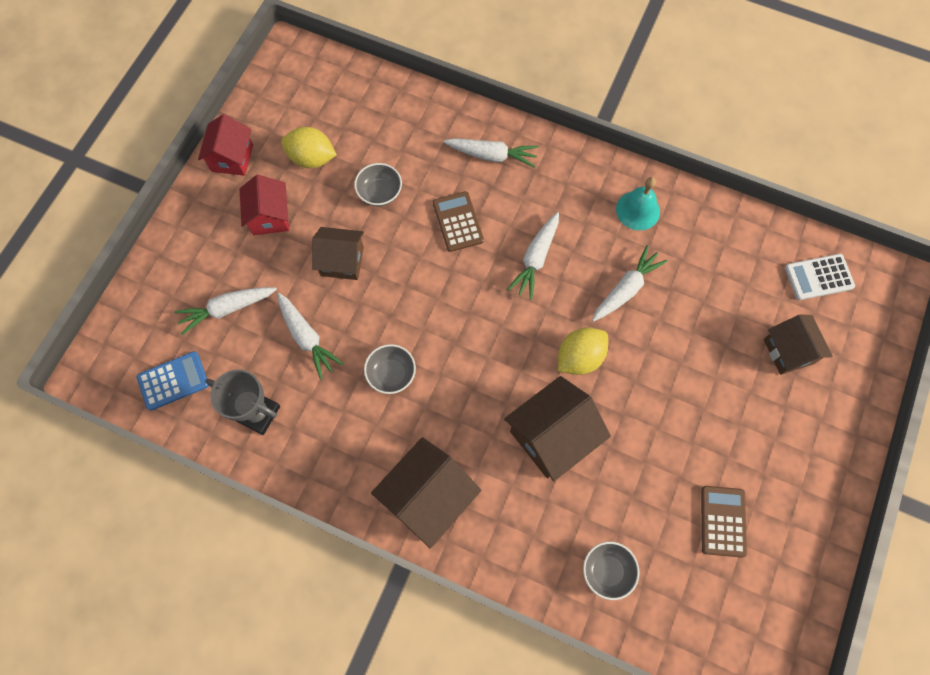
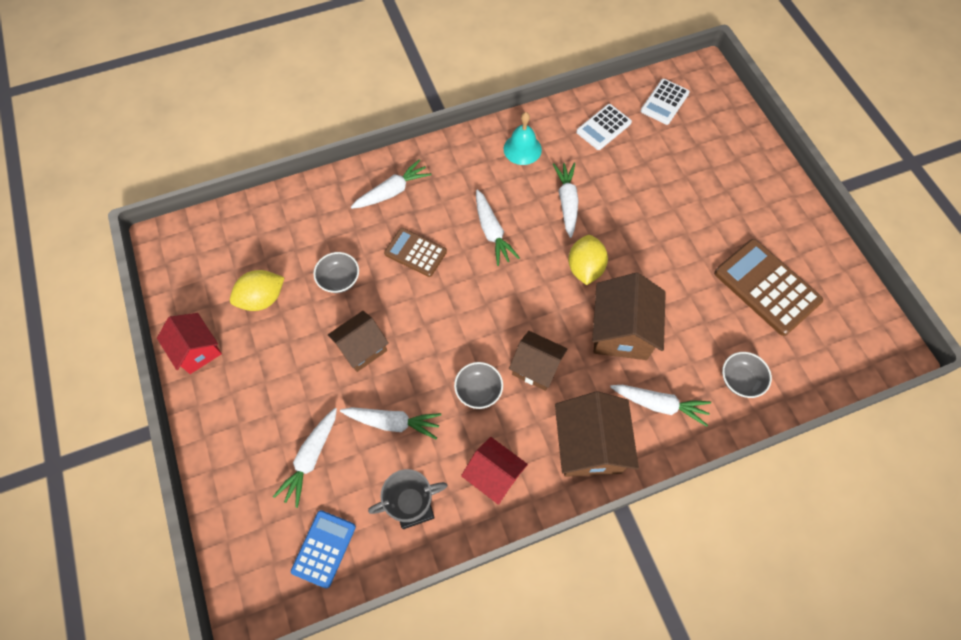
camera: 45 degrees left, 5 degrees down
red house [240,175,289,235] -> red house moved to [461,437,528,505]
brown calculator [701,486,747,558] -> brown calculator [714,239,823,336], size x1.67
brown house [764,314,833,375] -> brown house moved to [509,331,568,391]
none -> white calculator [576,104,632,150]
none -> white carrot [610,385,711,427]

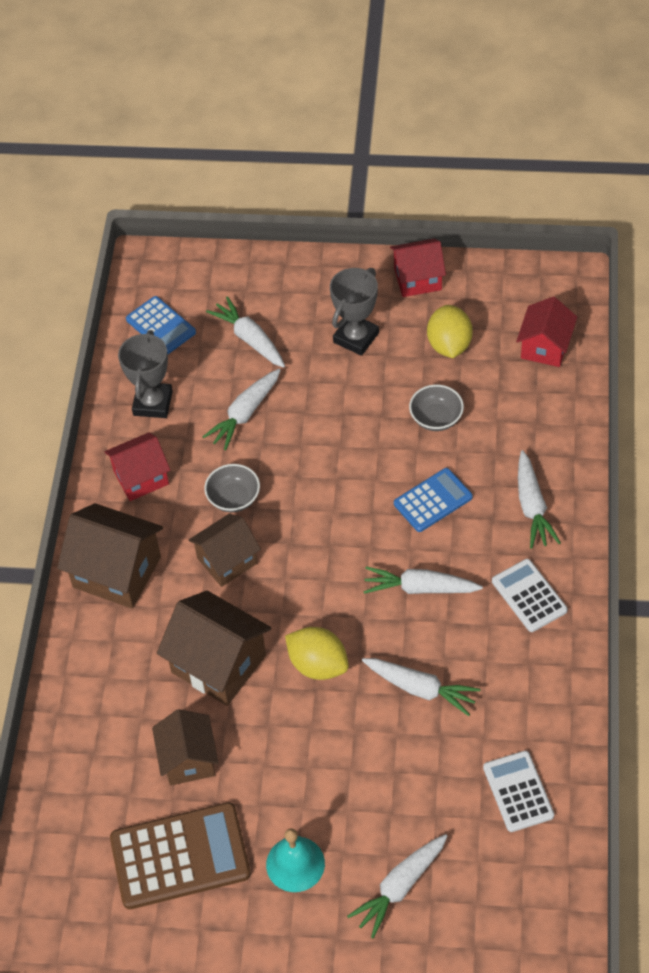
camera: 120 degrees right, 10 degrees down
brown house [328,311,389,372] -> brown house moved to [152,709,219,786]
brown calculator [384,228,447,277] -> blue calculator [394,468,473,532]
turquoise bell [504,112,542,165] -> turquoise bell moved to [266,828,325,892]
white carrot [610,385,711,427] -> white carrot moved to [347,834,447,938]
white calculator [641,79,690,125] -> white calculator moved to [492,559,568,632]
grey bowl [722,352,772,398] -> none
none -> grey trophy [330,268,379,356]
none -> red house [516,297,577,367]

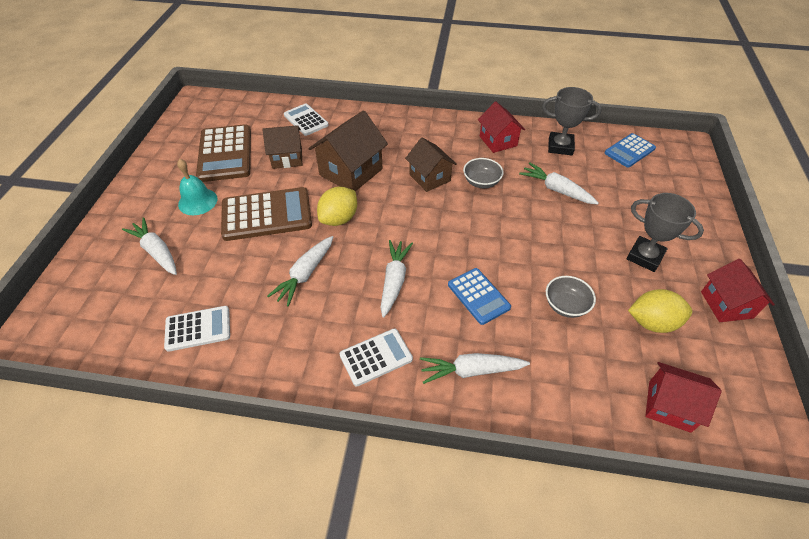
camera: 90 degrees right, 5 degrees down
brown house [57,503,163,609] -> none
white carrot [206,296,285,368] -> none
none -> brown calculator [221,187,312,241]
none -> white calculator [284,104,329,136]

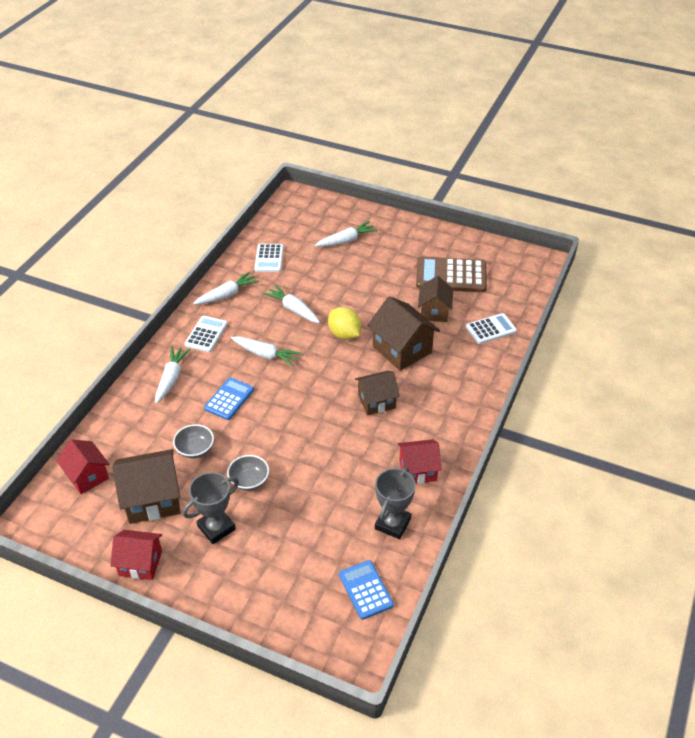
camera: 105 degrees right, 5 degrees down
turquoise bell [177,159,218,215] -> none
brown calculator [221,187,312,241] -> none
white calculator [340,329,413,386] -> white calculator turned 150 degrees counterclockwise [185,316,228,352]
blue calculator [448,268,511,325] -> blue calculator turned 135 degrees clockwise [204,377,254,420]
grey bowl [463,158,504,188] -> grey bowl moved to [227,455,269,491]
white carrot [519,163,599,205] -> white carrot moved to [193,272,259,305]
yellow lemon [628,289,692,333] -> brown house [112,449,180,524]
red house [645,362,722,433] -> red house turned 75 degrees counterclockwise [56,439,109,494]

